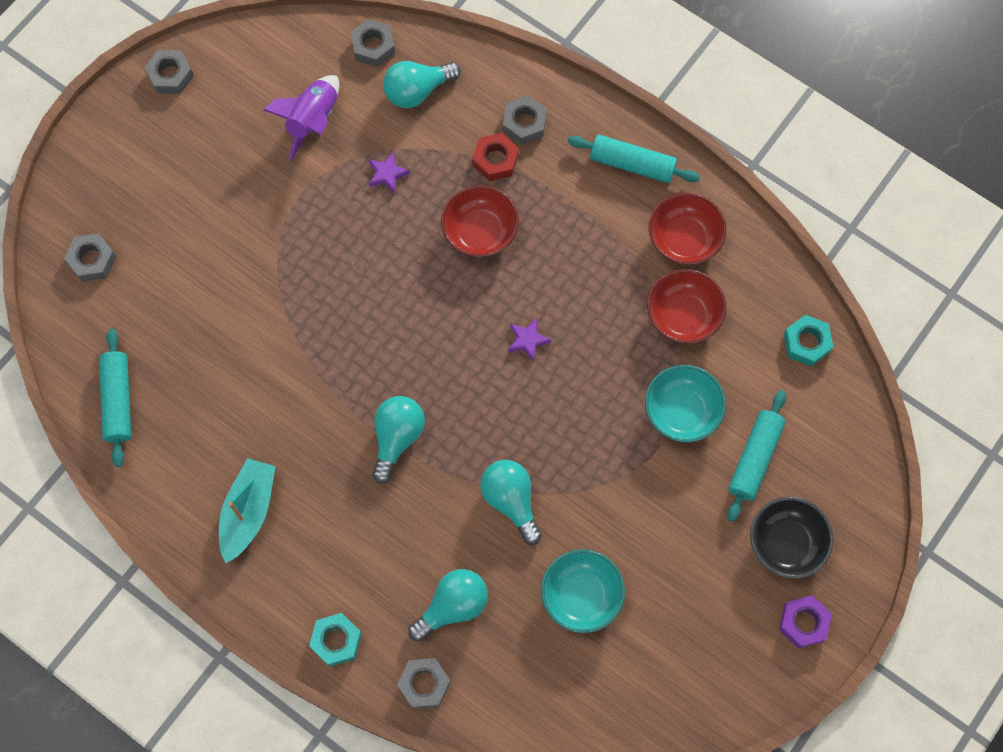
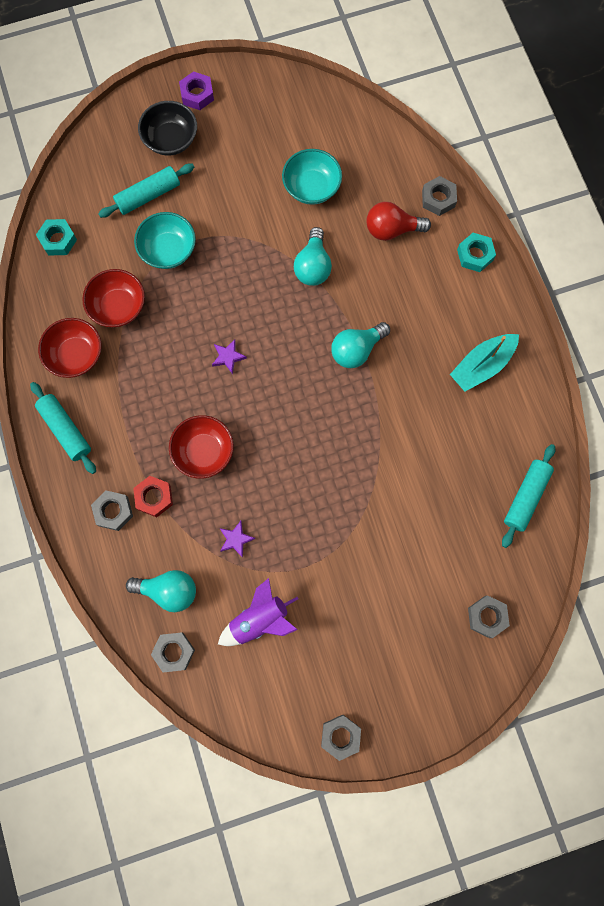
camera: 145 degrees left, 5 degrees up
turquoise light bulb [408,569,488,642] -> red light bulb [366,202,431,241]

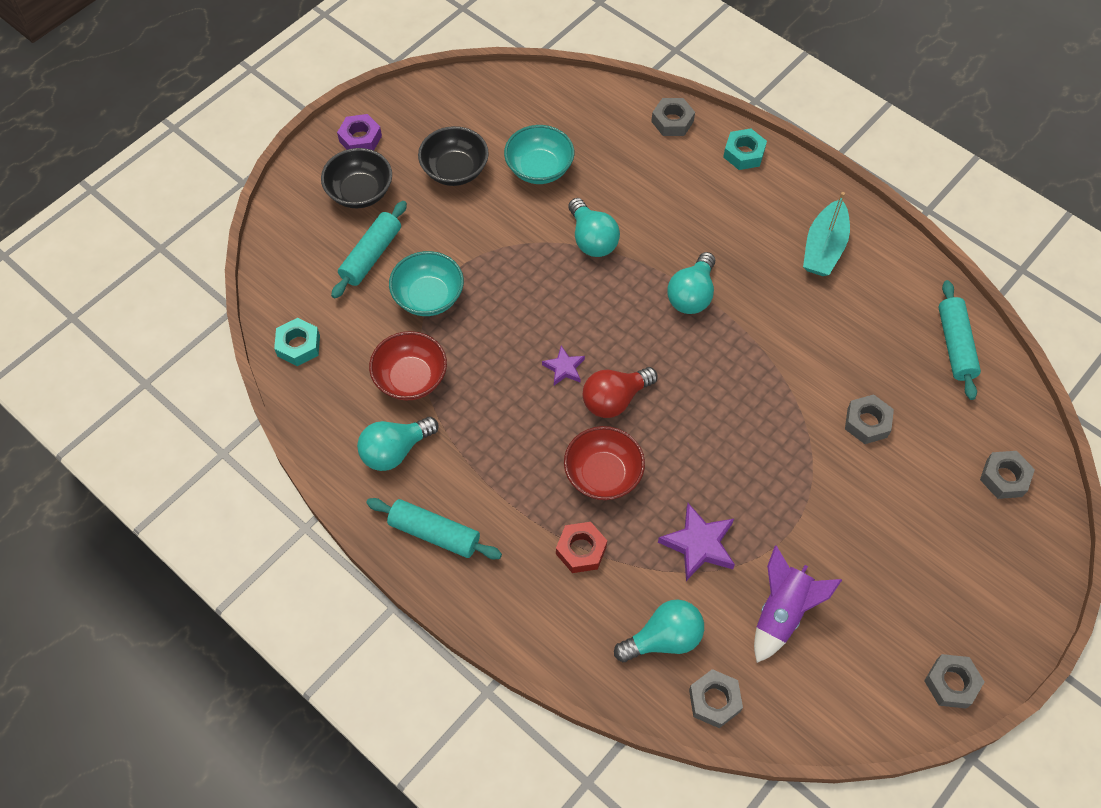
camera: 30 degrees left, 15 degrees down
red bowl [38,318,102,378] -> turquoise light bulb [357,417,439,471]
grey nut [91,491,133,531] -> grey nut moved to [845,394,894,444]
purple star [220,521,255,558] -> purple star [658,503,735,581], size x1.69
red light bulb [366,202,431,241] -> red light bulb moved to [583,367,657,418]
none -> black bowl [418,126,489,186]

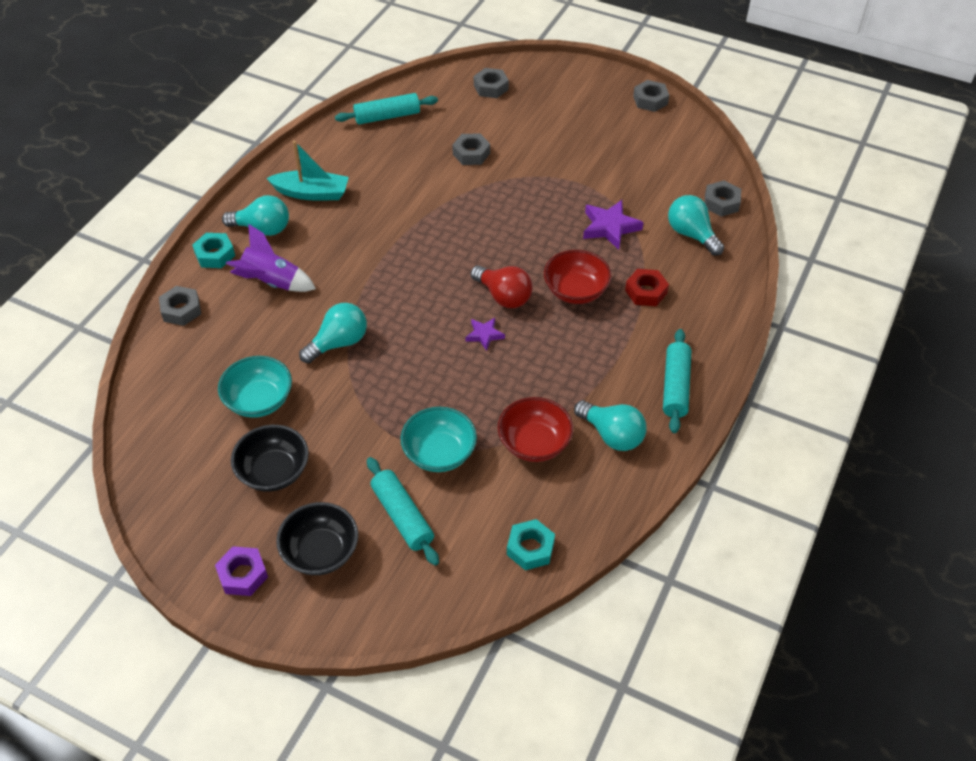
camera: 105 degrees left, 10 degrees down
turquoise rolling pin [331,201,407,298] -> turquoise rolling pin turned 45 degrees clockwise [367,457,439,566]
turquoise light bulb [667,252,715,314] -> turquoise light bulb moved to [222,195,289,236]
purple rocket [754,545,842,663] -> purple rocket moved to [226,224,316,292]

